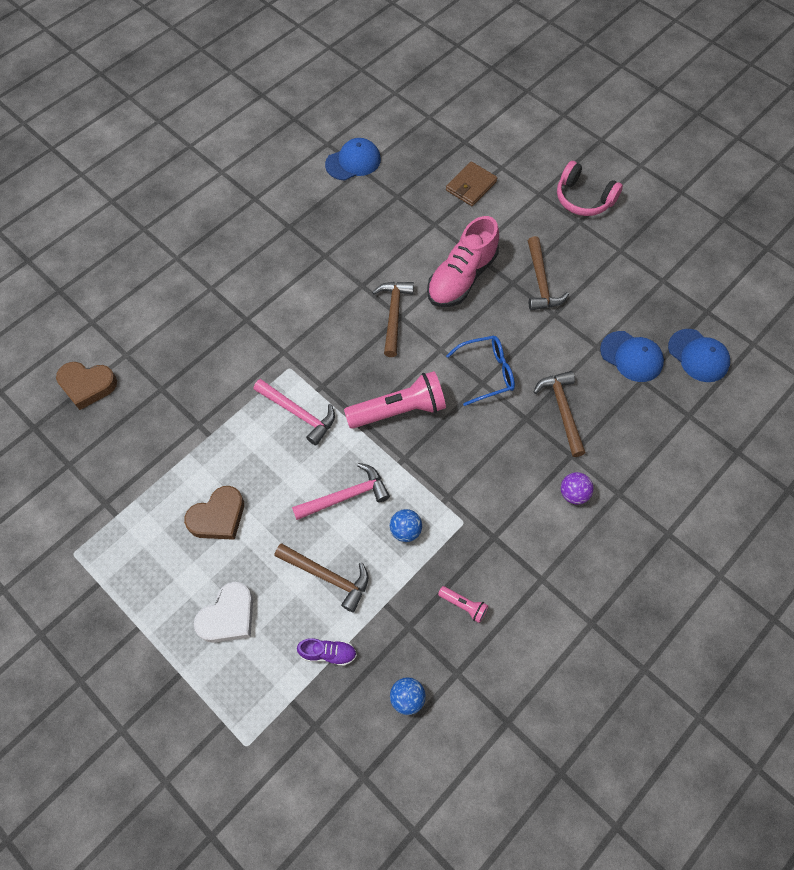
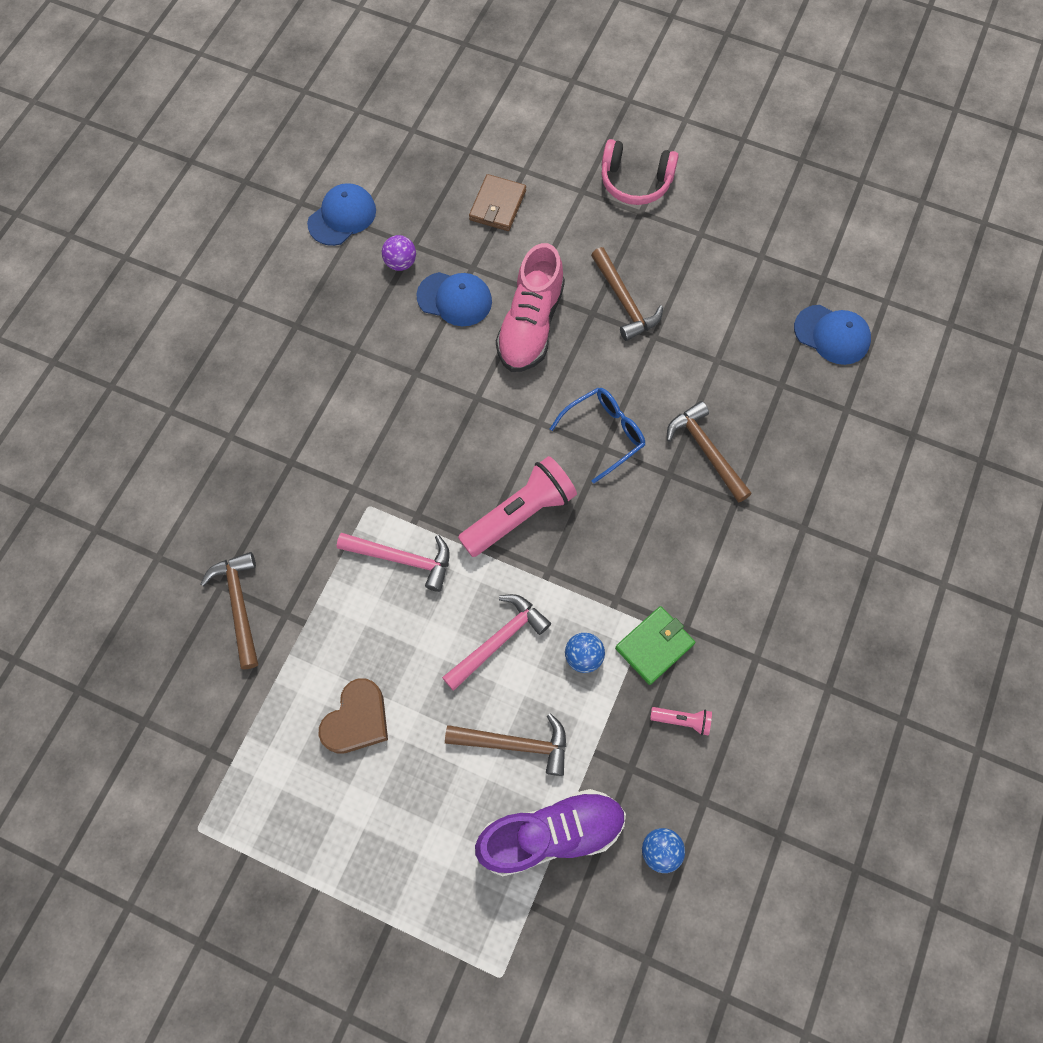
camera: 20 degrees left, 5 degrees up
brown heart [56,362,117,410] -> none
white heart [194,582,253,643] -> none
purple shoe [297,638,357,666] -> purple shoe [475,789,626,876], size x2.12
brown hammer [372,282,414,357] -> brown hammer moved to [200,552,258,669]
purple ball [561,472,594,504] -> purple ball moved to [382,235,416,271]
blue cap [600,331,664,382] -> blue cap moved to [416,272,492,326]
none -> green wallet [615,606,695,685]

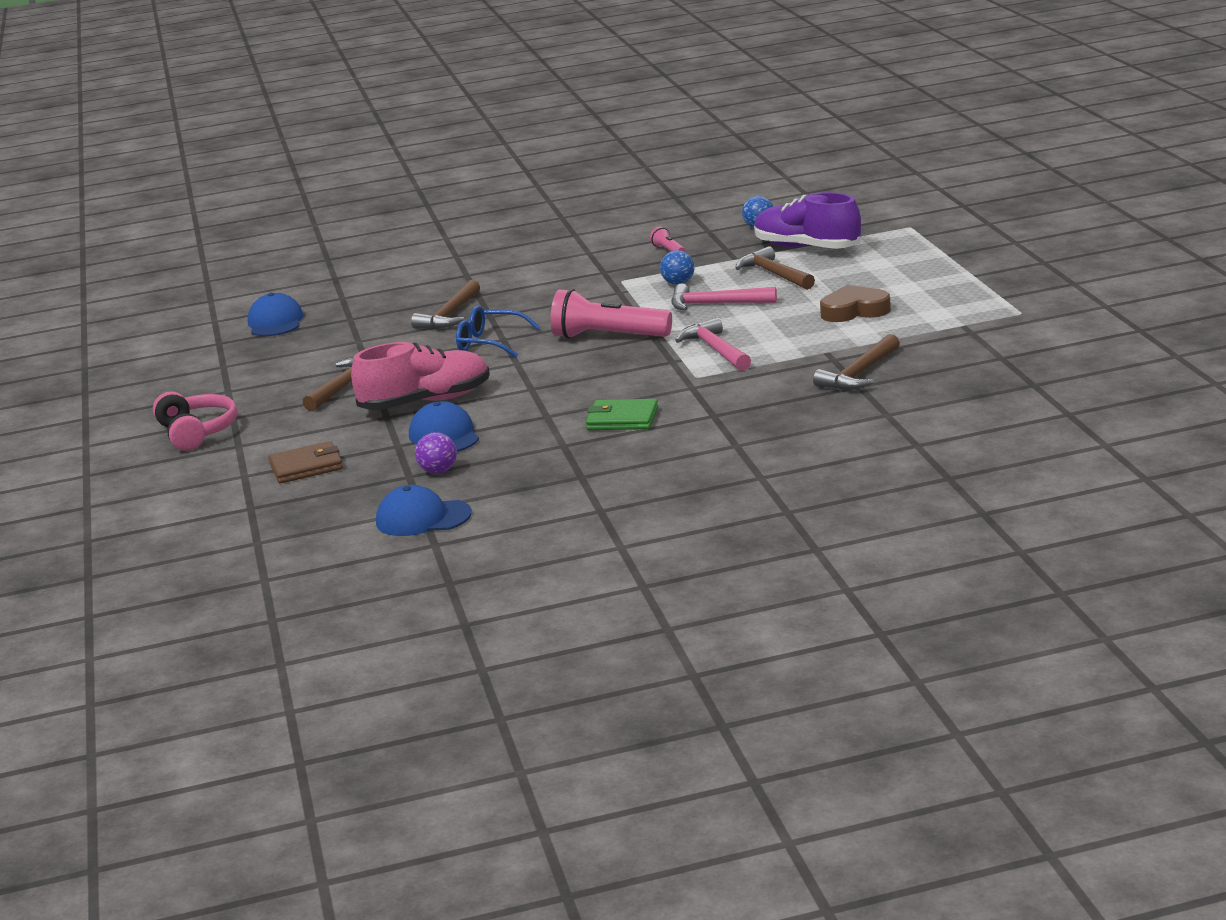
camera: 125 degrees left, 45 degrees down
green wallet [615,606,695,685] -> green wallet moved to [586,399,658,430]

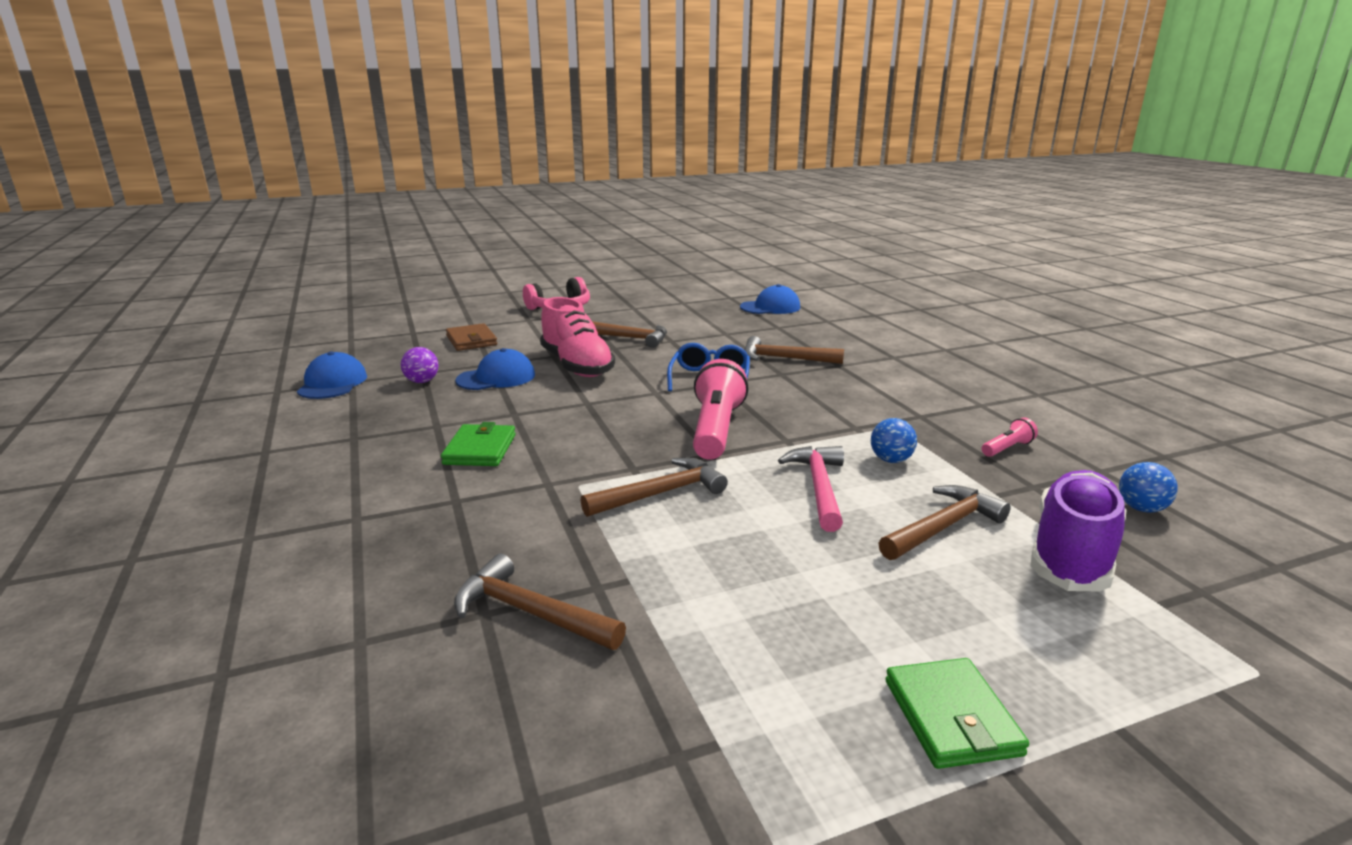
camera: 80 degrees right, 0 degrees up
pink hammer [675,317,751,371] -> brown hammer [581,458,728,517]
brown heart [820,285,891,322] -> none
none -> green wallet [885,658,1029,769]

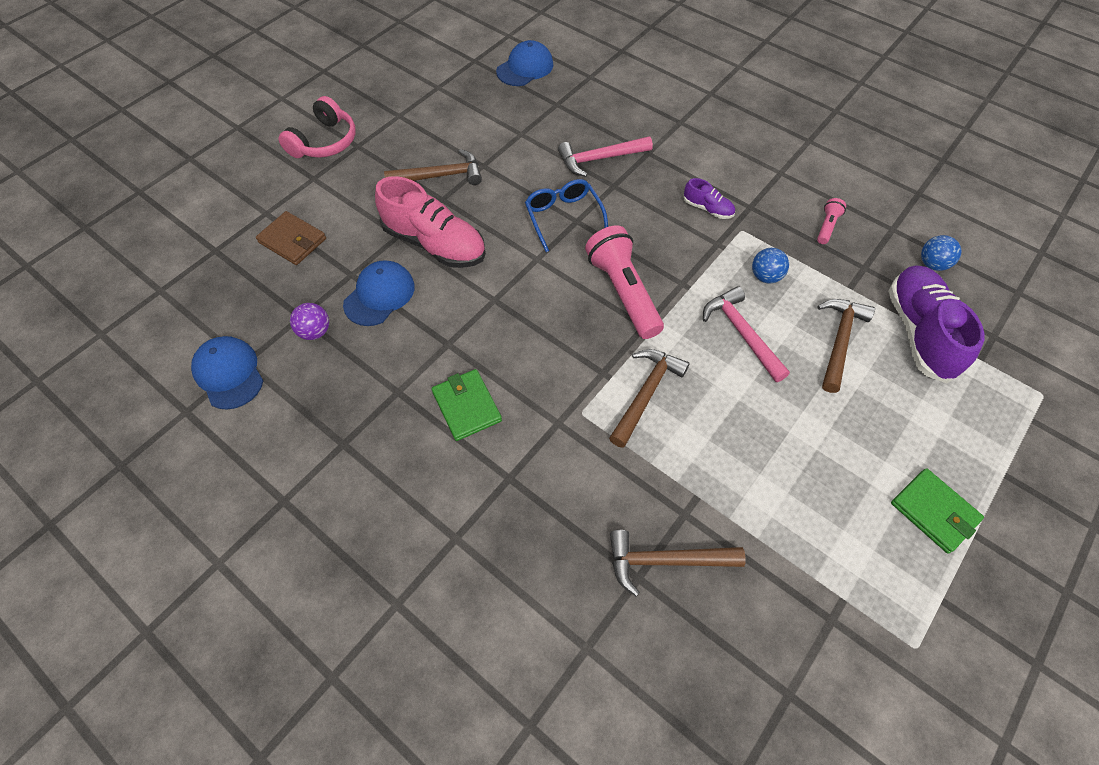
camera: 30 degrees left, 35 degrees up
brown hammer [744,336,844,364] -> pink hammer [558,136,653,177]
none -> purple shoe [684,178,735,219]

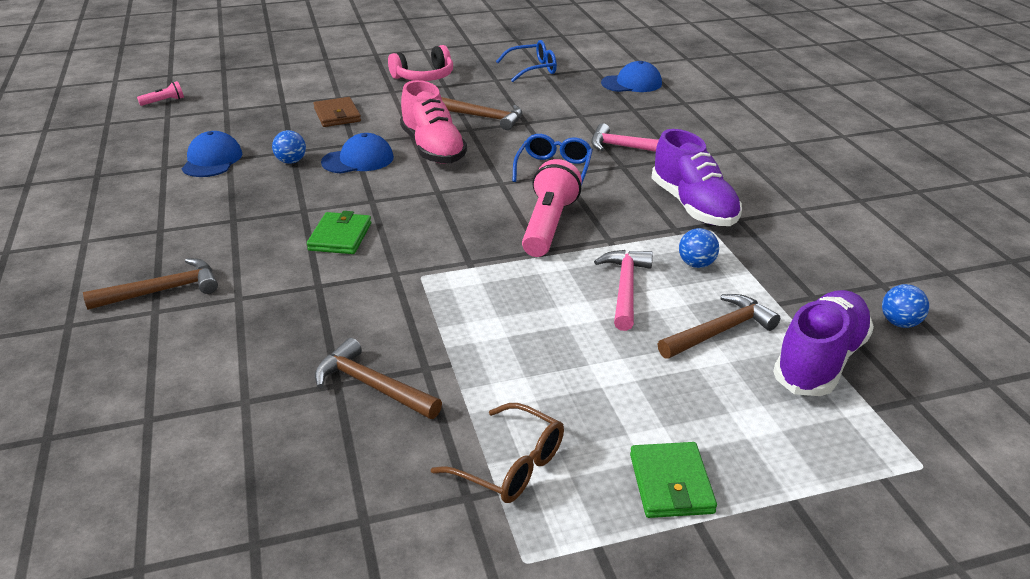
camera: 35 degrees right, 25 degrees down
purple ball [290,303,329,340] -> blue ball [272,130,306,164]
brown hammer [609,349,690,448] -> brown hammer moved to [83,258,218,310]
purple shoe [684,178,735,219] -> purple shoe [652,129,742,226], size x2.12
pink flashlight [817,198,846,244] -> pink flashlight moved to [137,81,184,106]
none -> brown glasses [431,403,564,503]
none -> blue glasses [496,40,557,82]

